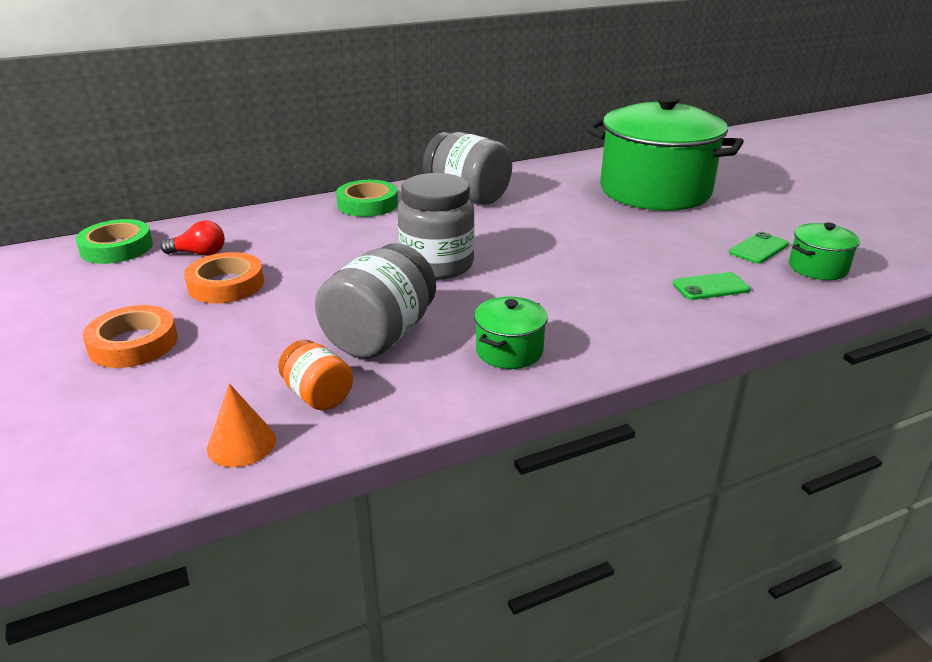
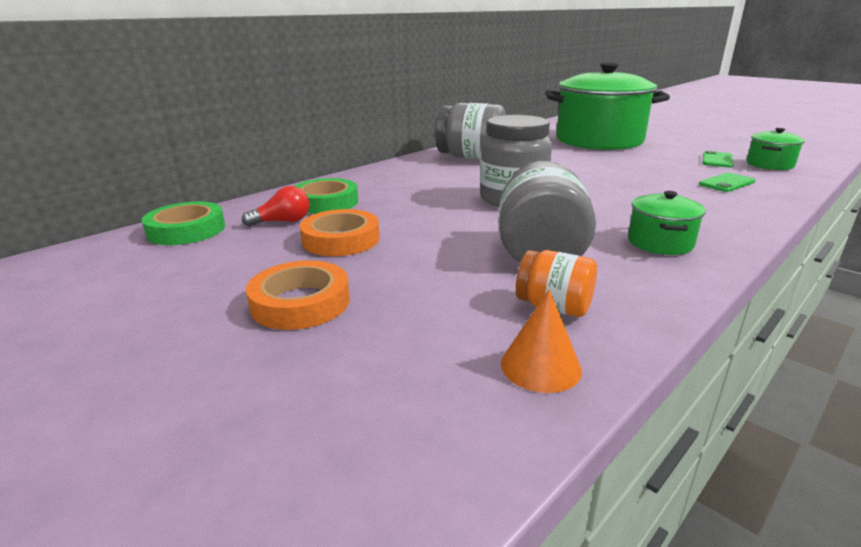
camera: 20 degrees left, 5 degrees down
green tape [336,180,398,217] -> green tape moved to [295,178,358,214]

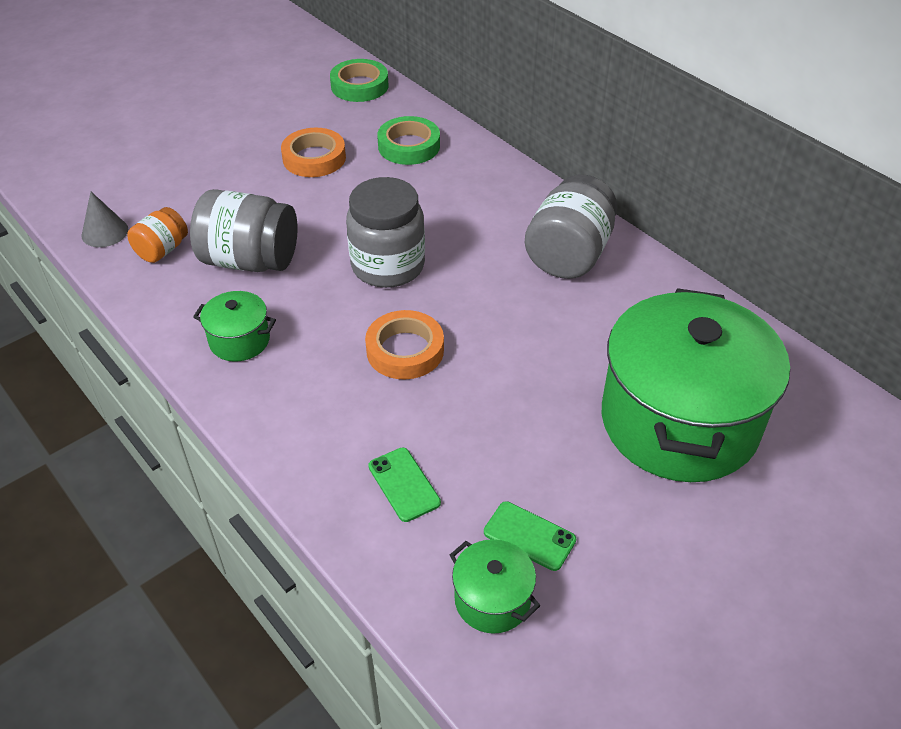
camera: 95 degrees right, 20 degrees up
red light bulb [242,186,309,227] -> none
orange tape [246,260,350,330] -> orange tape moved to [365,310,444,379]
orange cone [501,289,582,393] -> grey cone [81,192,128,247]

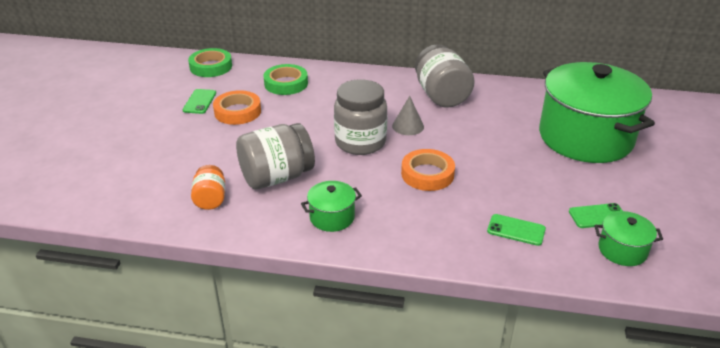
camera: 40 degrees left, 10 degrees down
grey cone [81,192,128,247] -> grey cone moved to [392,96,424,135]
none -> green phone [183,89,216,114]

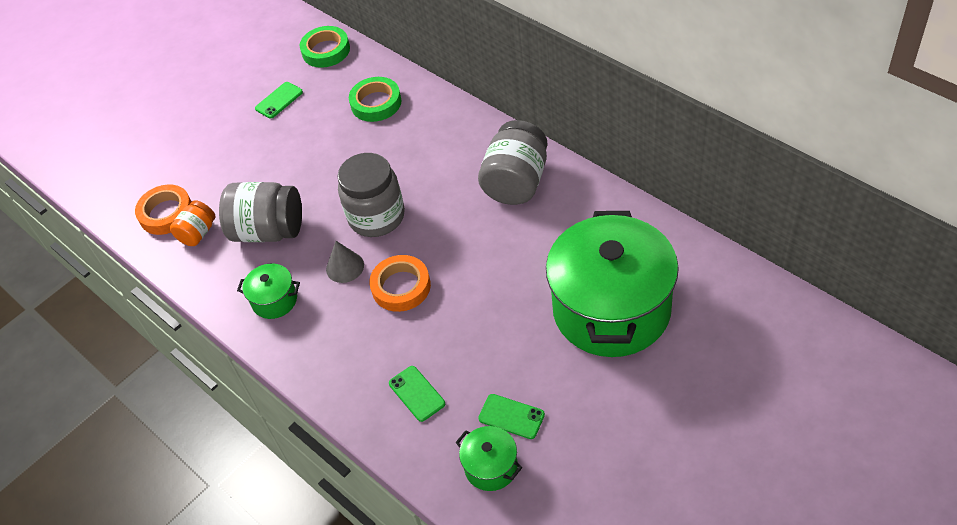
camera: 40 degrees right, 15 degrees up
orange tape [213,90,261,125] -> orange tape moved to [135,185,191,235]
grey cone [392,96,424,135] -> grey cone moved to [326,241,364,283]

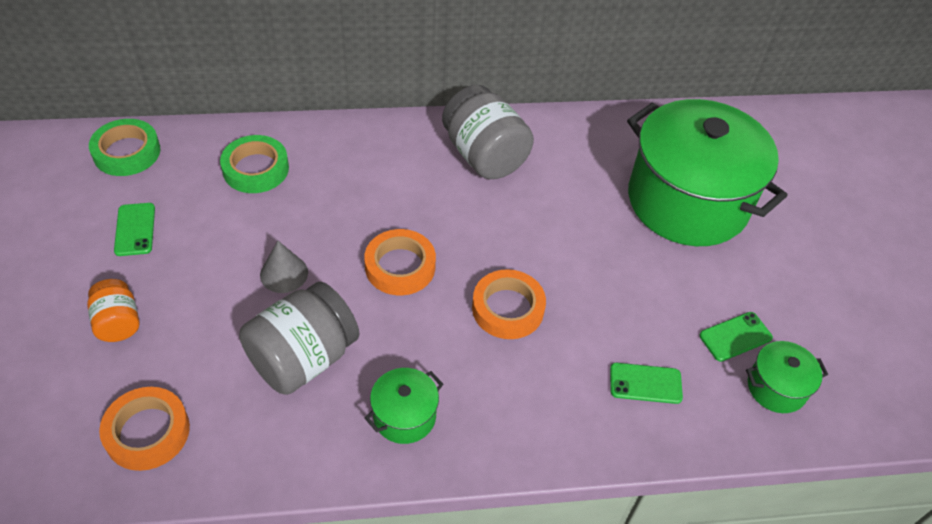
camera: 60 degrees left, 0 degrees up
orange jar [170,200,216,246] -> orange jar moved to [87,279,139,342]
grey cone [326,241,364,283] -> grey cone moved to [260,241,308,293]
grey jar [338,153,405,237] -> orange tape [364,229,436,295]

